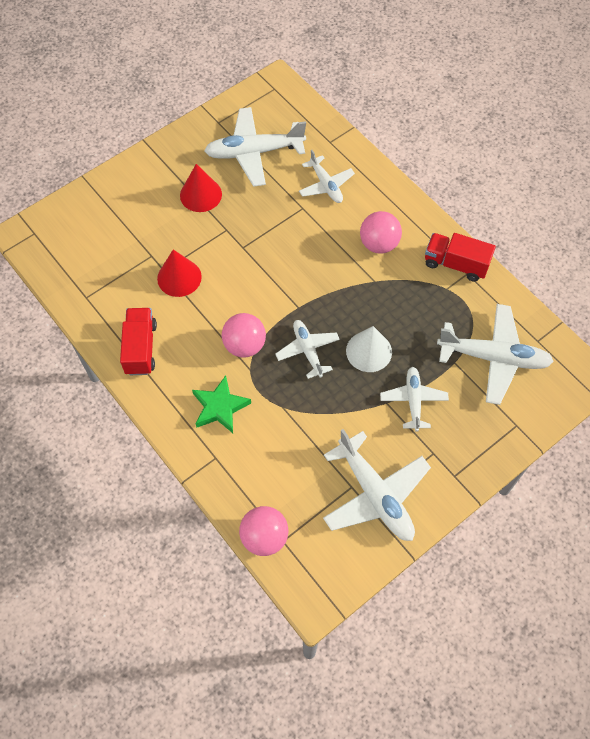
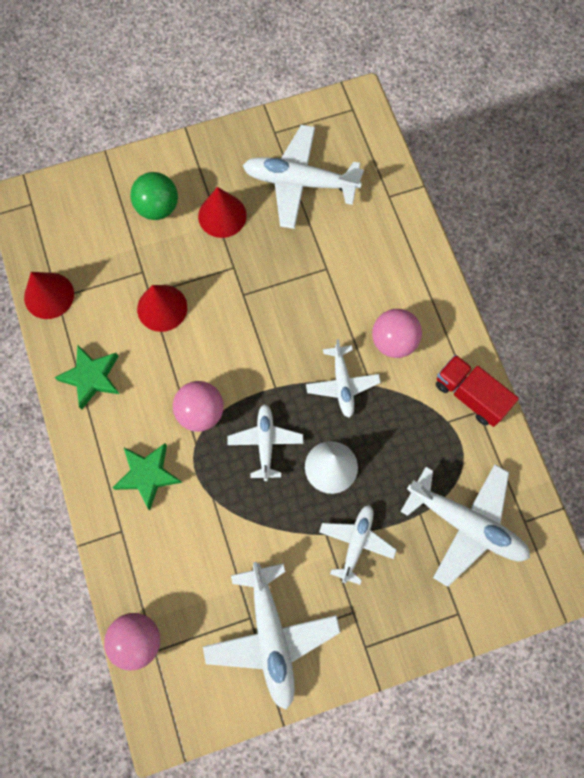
camera: 20 degrees right, 10 degrees up
red truck [120,308,157,375] -> green star [54,345,119,409]
white plane [299,150,355,203] -> white plane moved to [306,339,381,418]
none -> red cone [24,272,74,319]
none -> green ball [130,172,178,220]

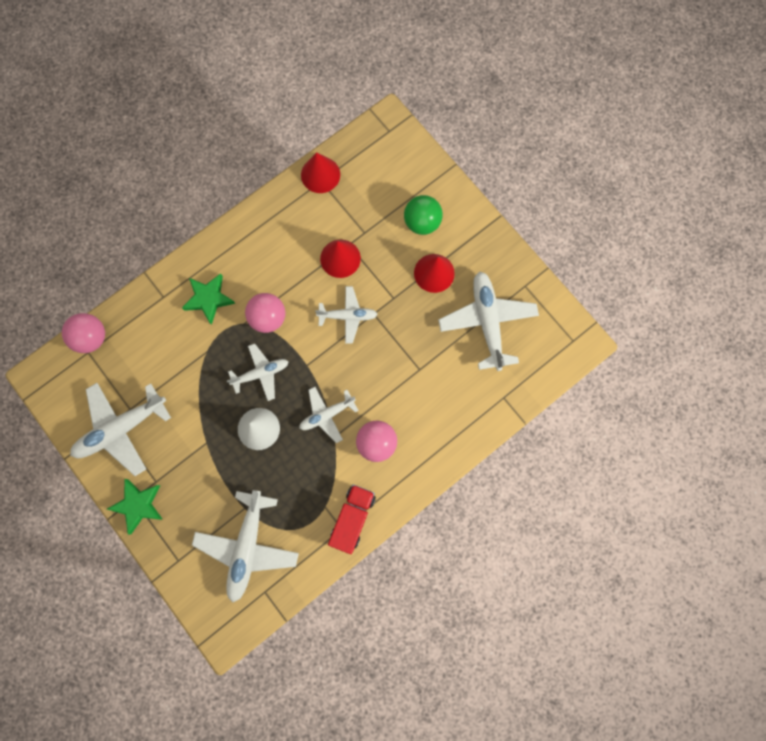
camera: 70 degrees right, 5 degrees up
green star [54,345,119,409] -> green star moved to [107,479,162,535]
white plane [319,505,397,585] -> white plane moved to [315,286,378,344]

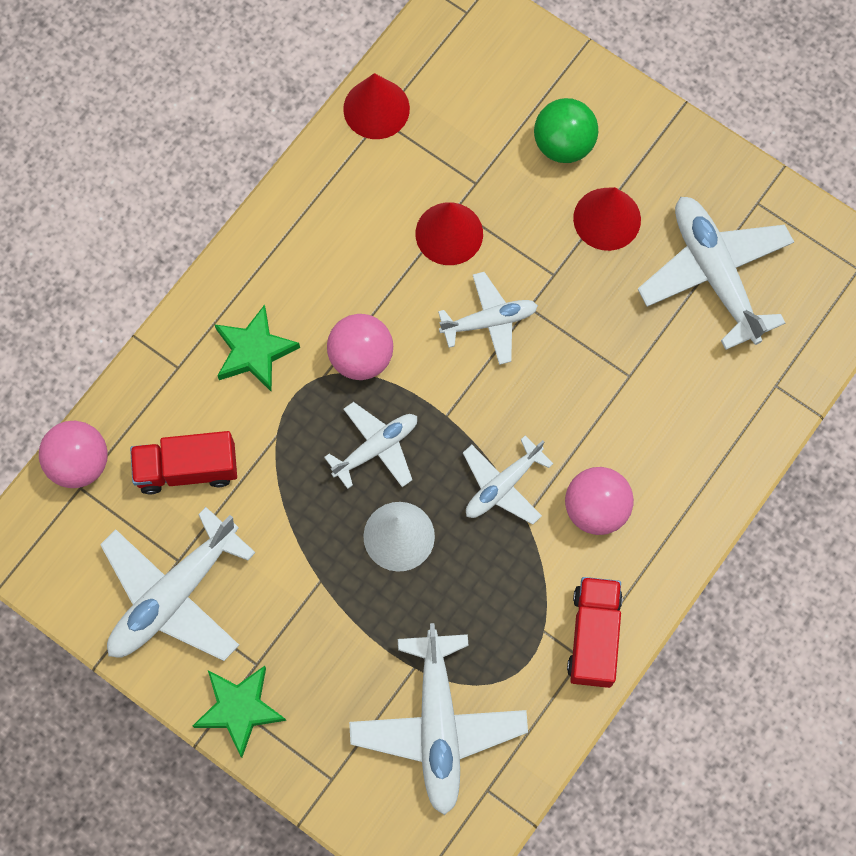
camera: 15 degrees left, 5 degrees down
none -> red truck [130,431,237,494]

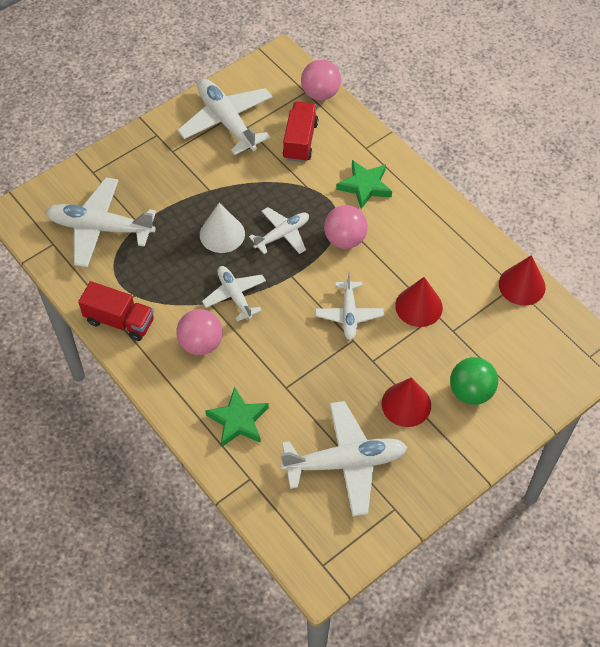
camera: 105 degrees right, 15 degrees down
green star [193,666,287,757] -> green star moved to [205,387,269,447]
white plane [324,402,417,489] -> white plane turned 105 degrees counterclockwise [249,207,309,254]

